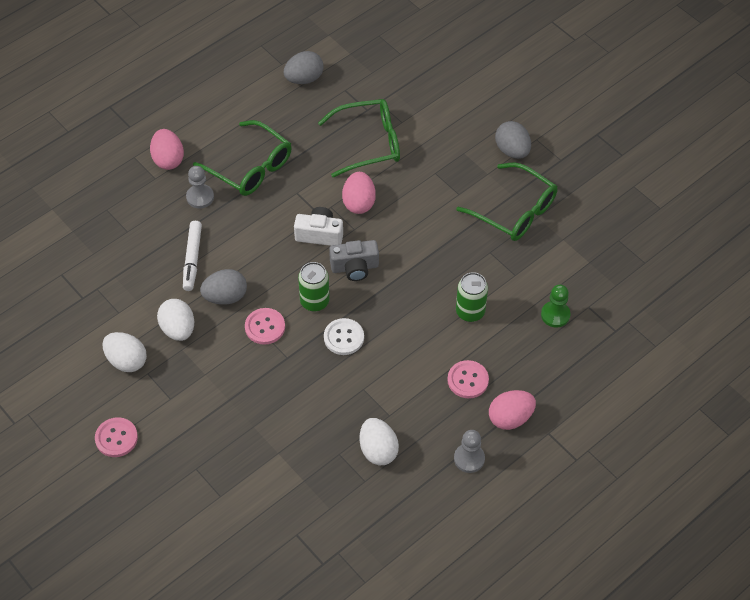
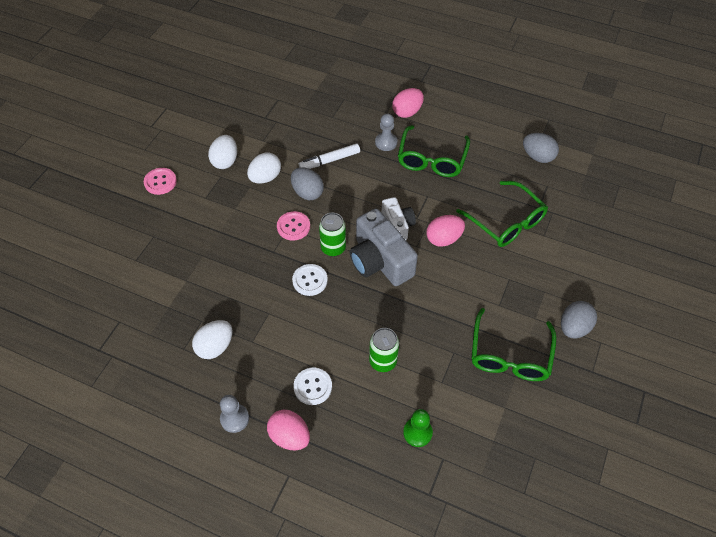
camera: 65 degrees right, 0 degrees up
grey camera [329,240,379,281] -> grey camera [350,208,418,286], size x1.68
pink button [447,360,489,398] -> white button [293,368,332,405]

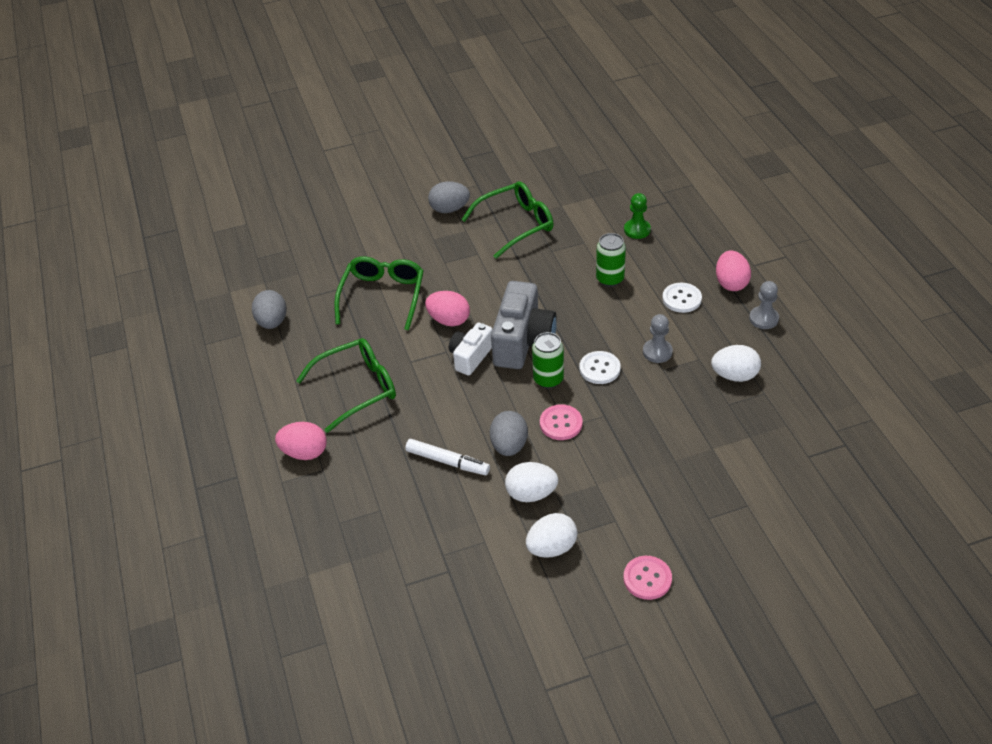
camera: 130 degrees left, 10 degrees down
grey pawn [375,114,397,151] -> grey pawn moved to [643,314,673,363]

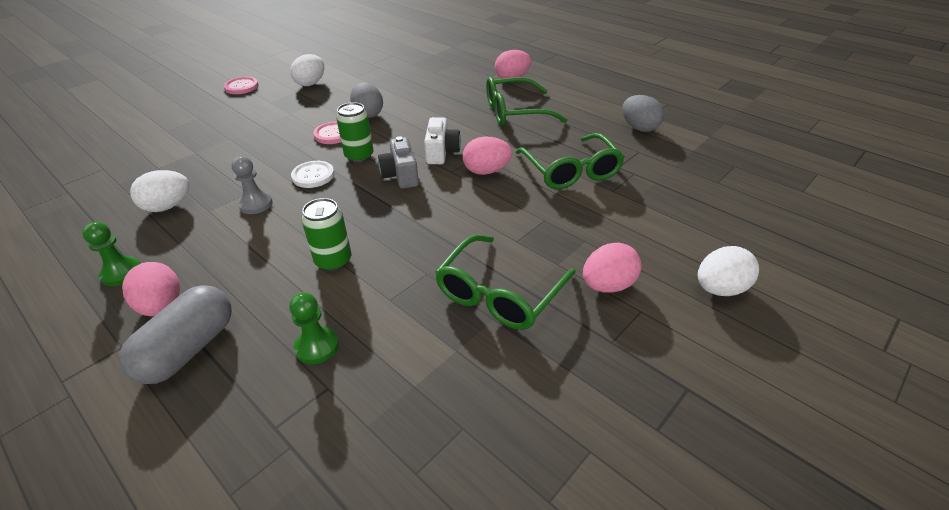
camera: 150 degrees right, 5 degrees down
green glasses [296,338,396,433] -> green glasses turned 45 degrees clockwise [486,77,568,125]
white marker [405,439,490,475] -> none
grey egg [428,181,470,213] -> pink egg [583,243,642,293]
grey camera [491,281,557,369] -> grey camera [378,136,419,189], size x0.60
white egg [505,462,558,502] -> white egg moved to [698,246,759,296]
white button [662,283,702,313] -> none
grey pawn [749,281,779,329] -> green pawn [82,222,141,286]
none -> grey capsule [119,285,232,384]

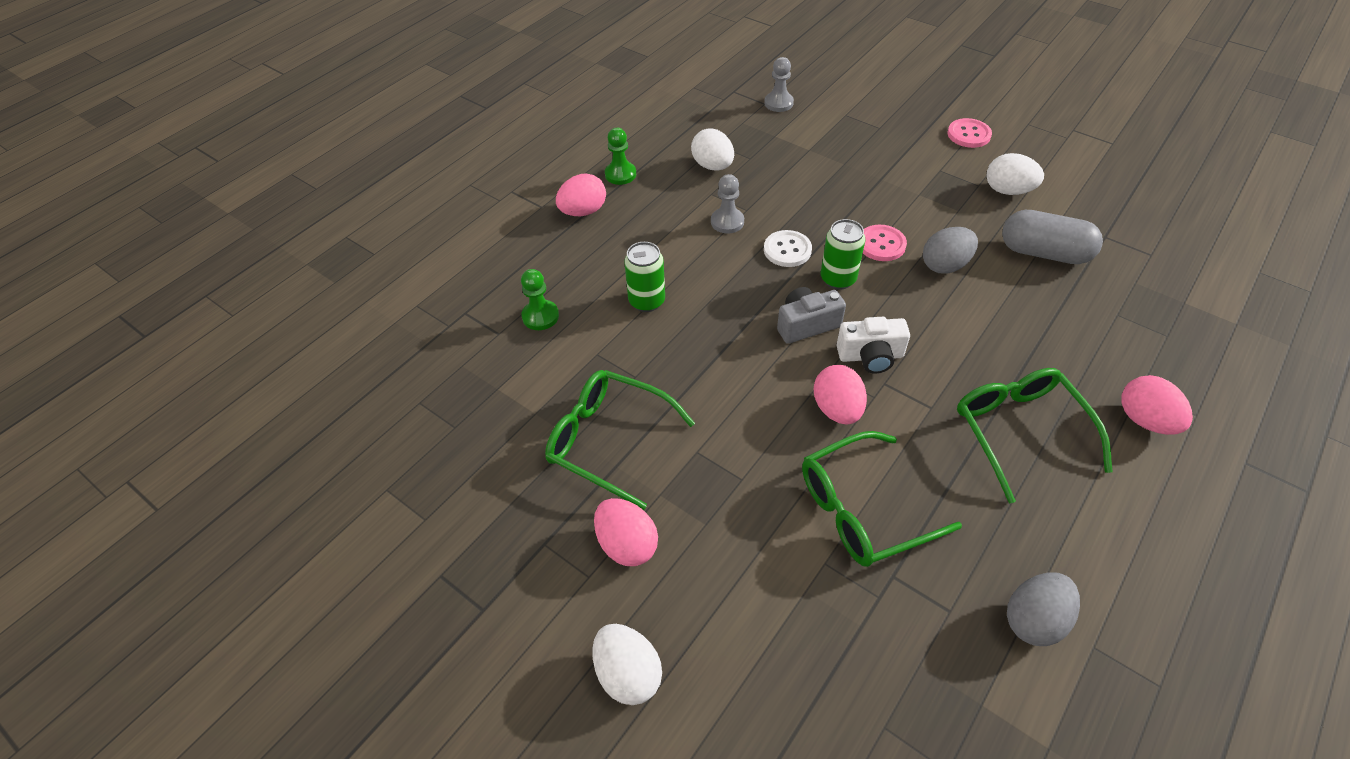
camera: 85 degrees right, 10 degrees up
grey capsule [119,285,232,384] -> grey capsule moved to [1002,210,1103,264]
none -> grey pawn [764,57,794,112]

